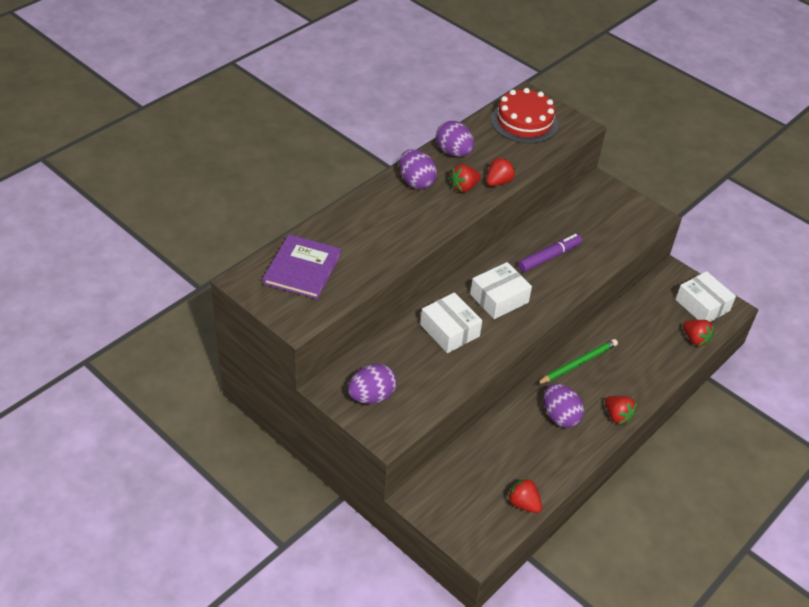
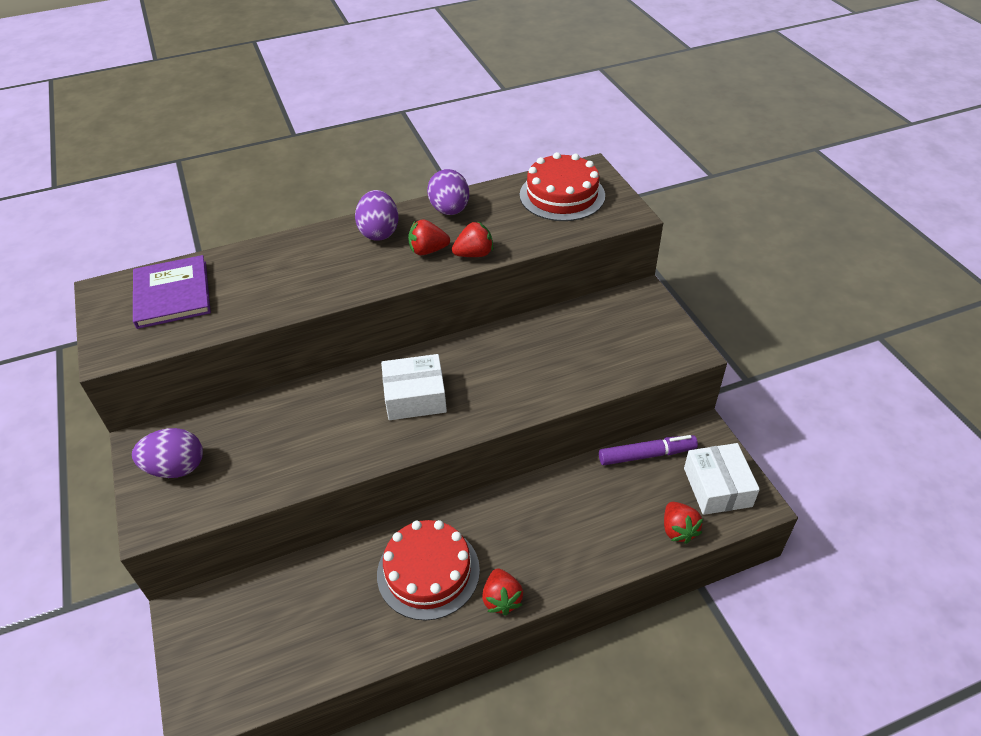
camera: 30 degrees right, 0 degrees up
purple book [263,234,341,299] -> purple book turned 60 degrees counterclockwise [133,255,211,329]
white box [420,292,482,353] -> none
red strawberry [507,477,542,513] -> none
purple marker [518,234,582,272] -> purple marker moved to [599,435,698,465]
green pencil [536,339,618,385] -> none
purple egg [544,384,584,428] -> red cake [377,520,480,621]

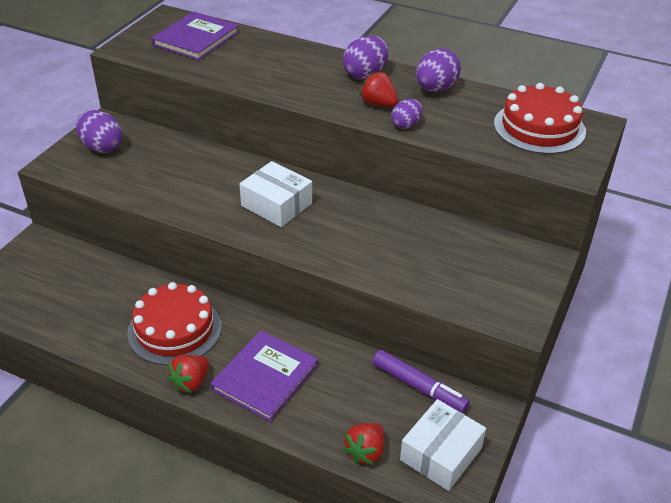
camera: 45 degrees right, 5 degrees down
red strawberry [452,221,493,257] -> purple egg [391,99,423,129]
none -> purple book [210,330,318,422]

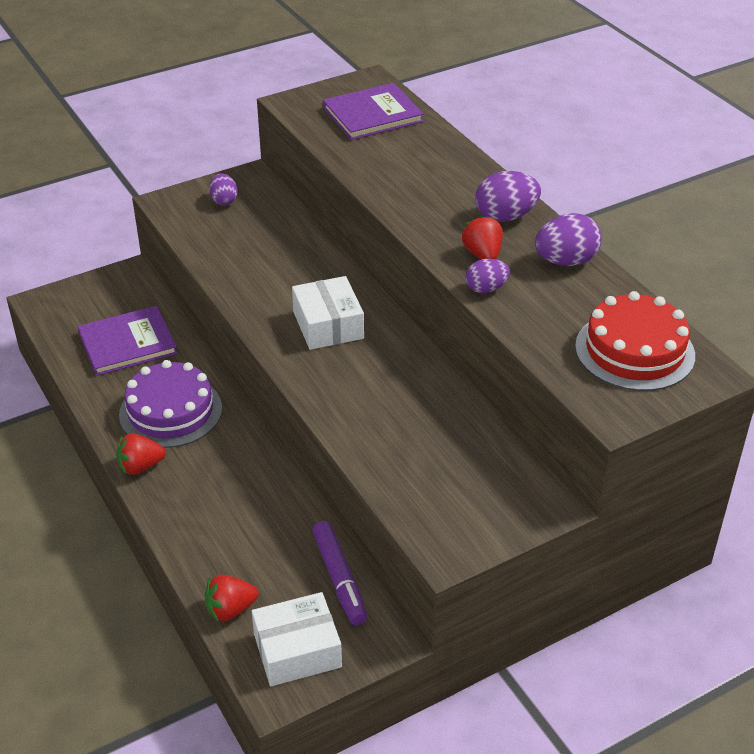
camera: 35 degrees right, 0 degrees up
purple egg [76,110,123,153] -> purple egg [209,174,238,206], size x0.63
red cake [127,282,222,365] -> purple cake [119,360,222,448]
purple book [210,330,318,422] -> purple book moved to [78,306,178,376]

